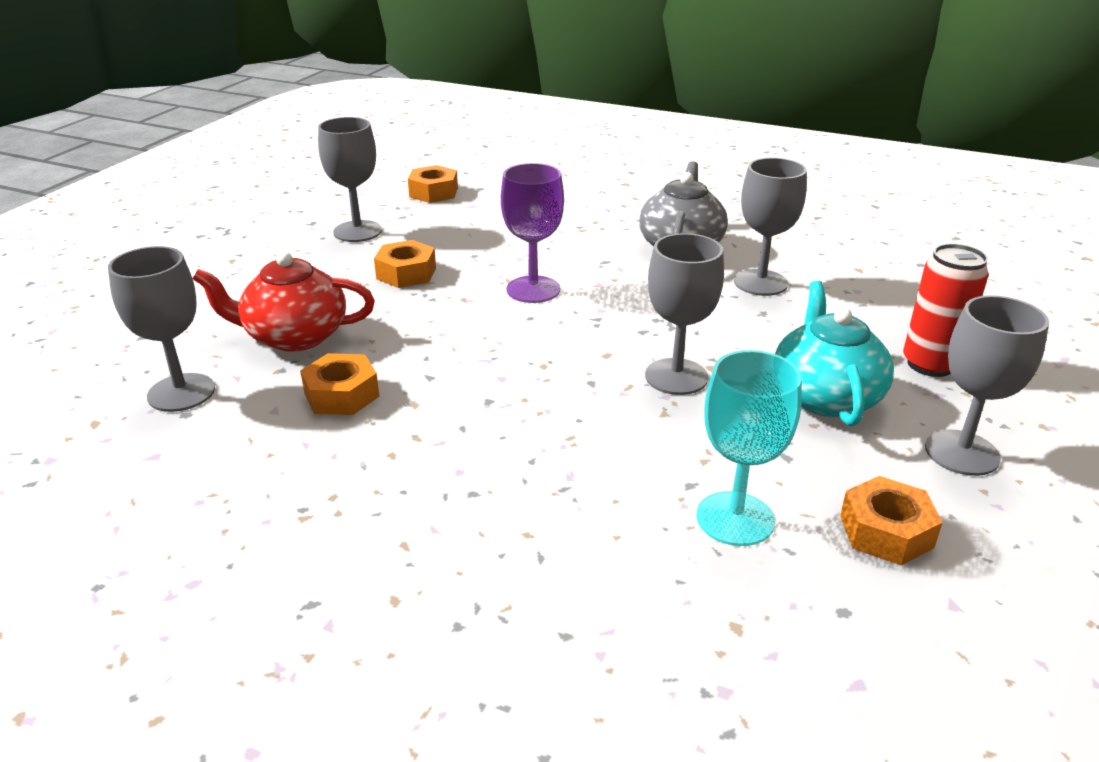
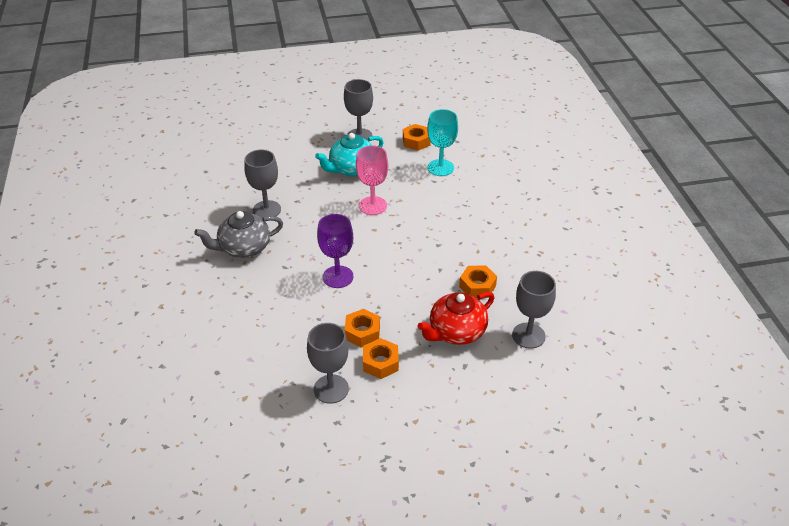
camera: 125 degrees left, 10 degrees up
red teapot [193,252,375,352] -> red teapot turned 90 degrees clockwise [417,292,494,345]
orange nut [408,165,458,203] -> orange nut moved to [363,338,399,379]
grey goblet [645,233,724,395] -> pink goblet [356,145,388,215]
red can [903,244,989,377] -> none

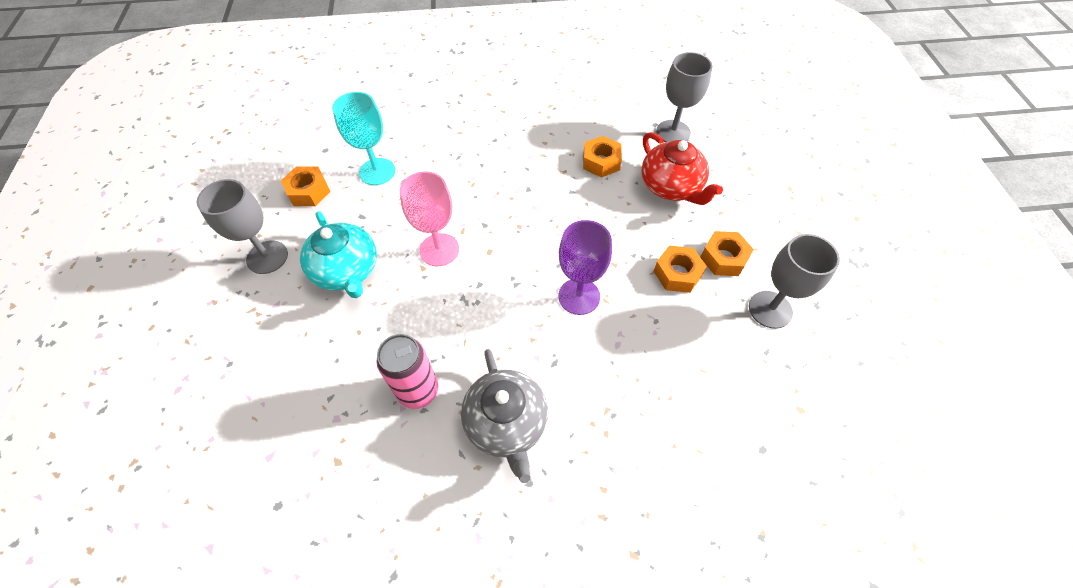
camera: 85 degrees left, 15 degrees up
grey goblet [244,149,281,219] -> pink can [376,334,438,409]

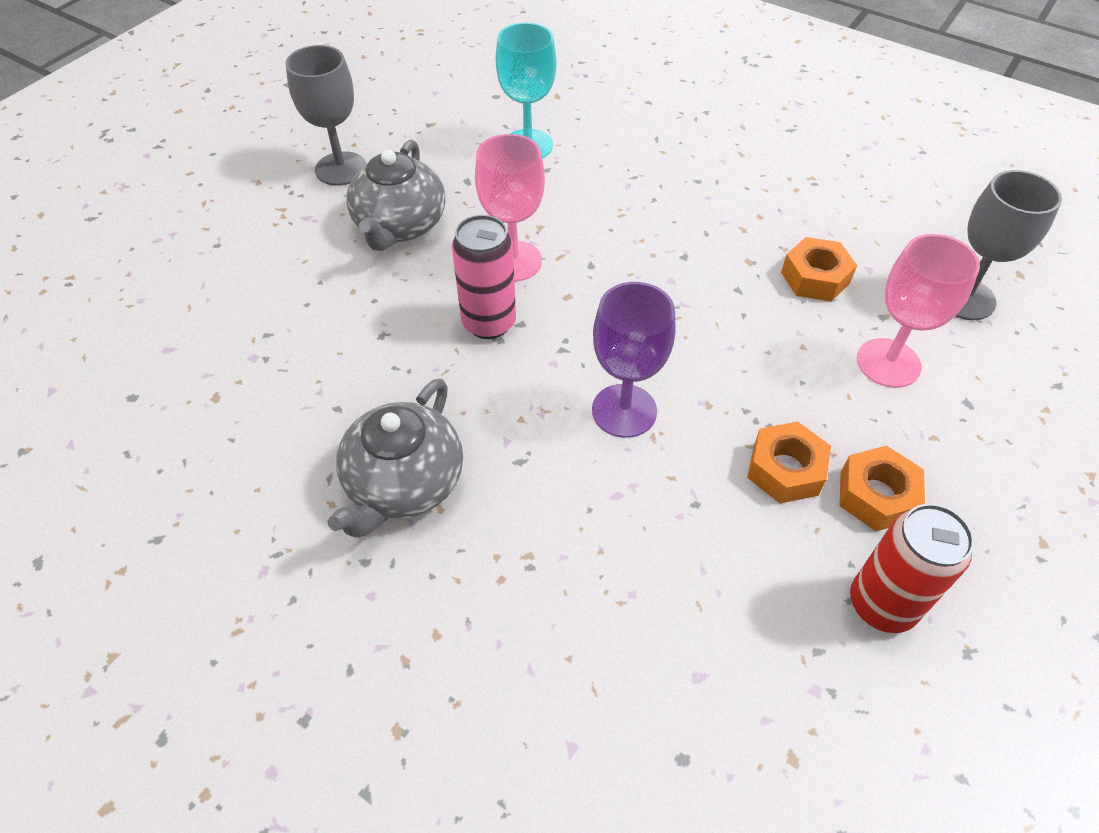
camera: 40 degrees right, 5 degrees down
orange nut [281,166,330,206] -> none
turquoise teapot [300,211,377,298] -> grey teapot [346,140,446,251]
pink can [376,334,438,409] -> pink can moved to [452,215,516,339]
red teapot [642,132,723,205] -> pink goblet [857,234,980,388]
grey goblet [749,234,840,329] -> red can [850,503,974,633]

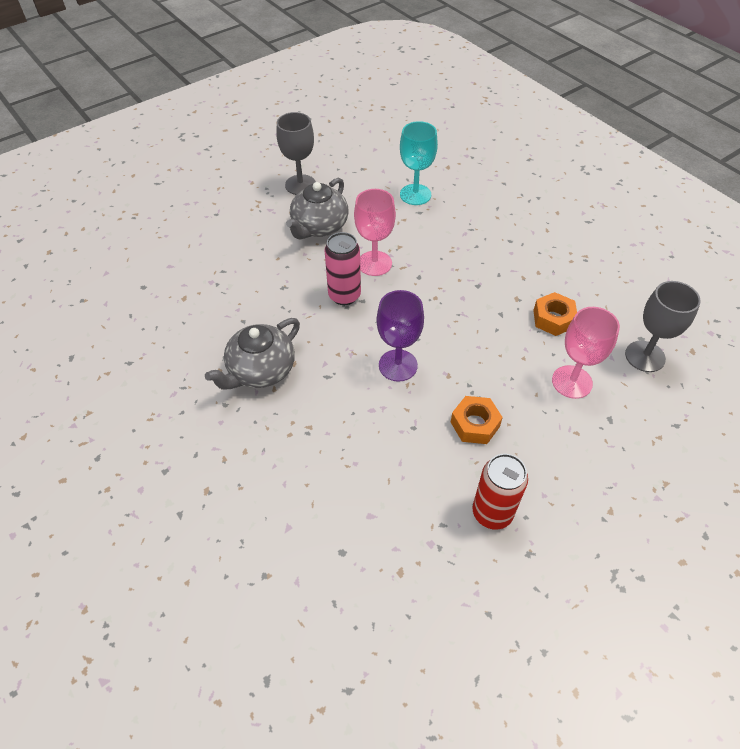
camera: 20 degrees right, 0 degrees up
orange nut [839,445,925,531] -> none

